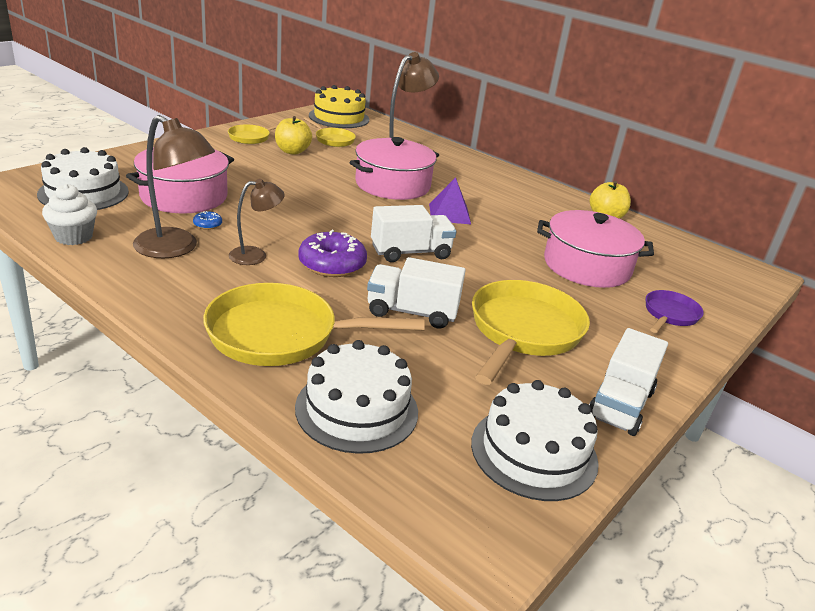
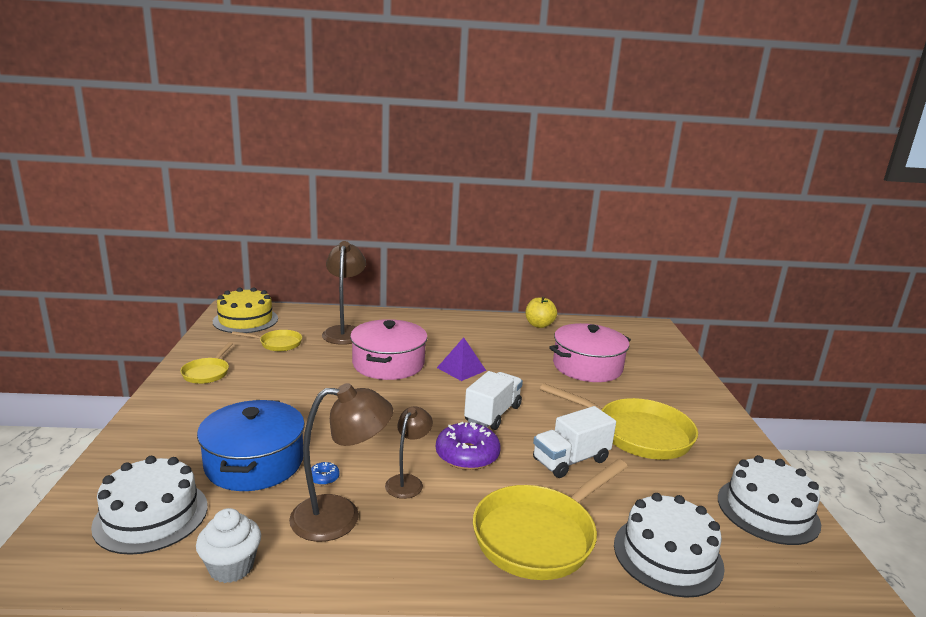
camera: 40 degrees left, 10 degrees down
pink pot [126,147,234,214] -> blue pot [197,400,305,491]
yellow apple [275,116,312,155] -> none
yellow pan [472,280,590,385] -> yellow pan turned 135 degrees clockwise [540,383,698,460]
white truck [589,328,668,436] -> none
purple pan [646,290,704,333] -> none

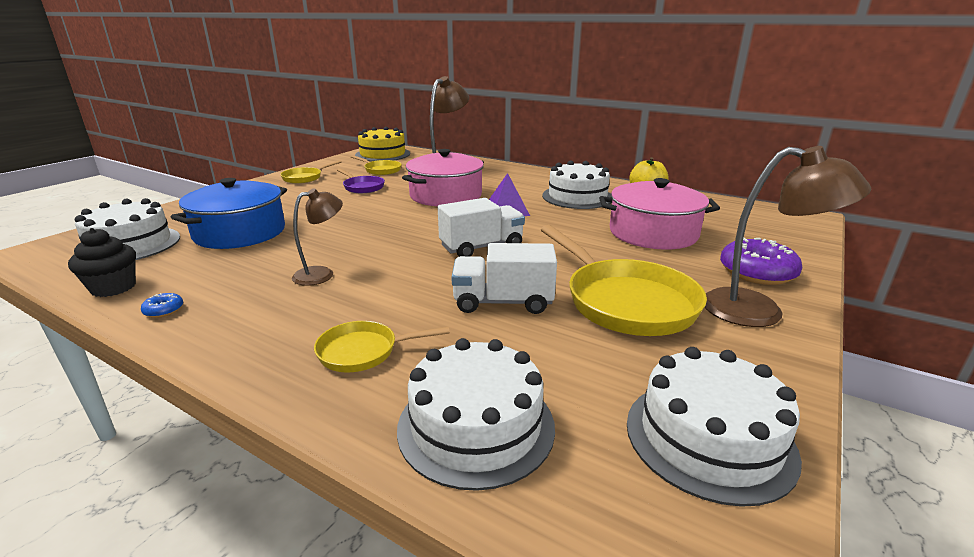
camera: 35 degrees right, 5 degrees up
white cupcake [196,508,261,583] -> black cupcake [68,228,136,297]
brown lamp [289,383,393,542] -> brown lamp moved to [705,146,872,327]
blue donut [311,462,340,485] -> blue donut moved to [141,293,183,318]
purple donut [436,422,501,470] -> purple donut moved to [720,238,803,285]
yellow pan [473,459,628,580] -> yellow pan [314,321,450,373], size x0.52
none -> purple pan [337,168,385,193]
none -> white cake [542,160,611,209]

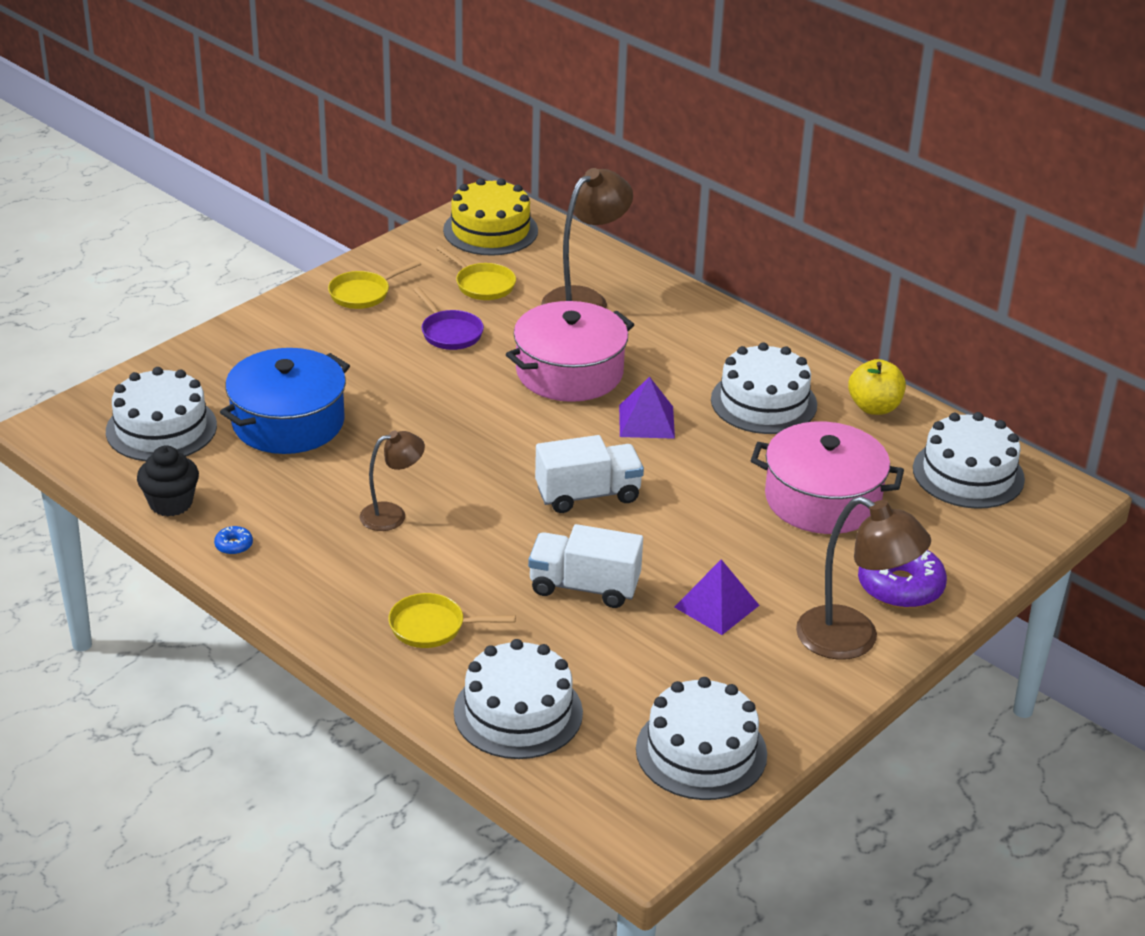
camera: 10 degrees right, 10 degrees up
yellow pan [541,225,707,336] -> purple pyramid [674,559,760,635]
none -> white cake [913,412,1025,509]

